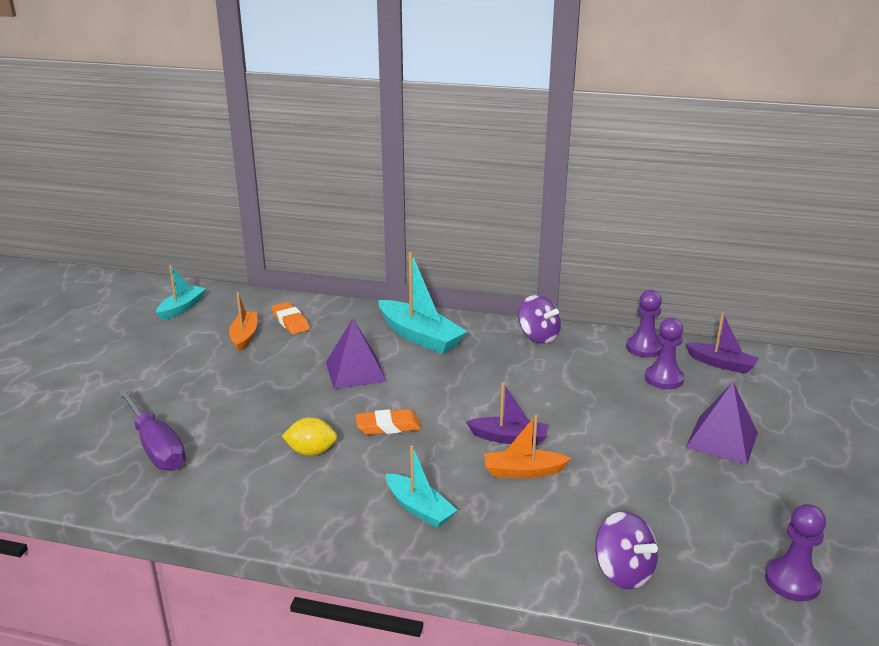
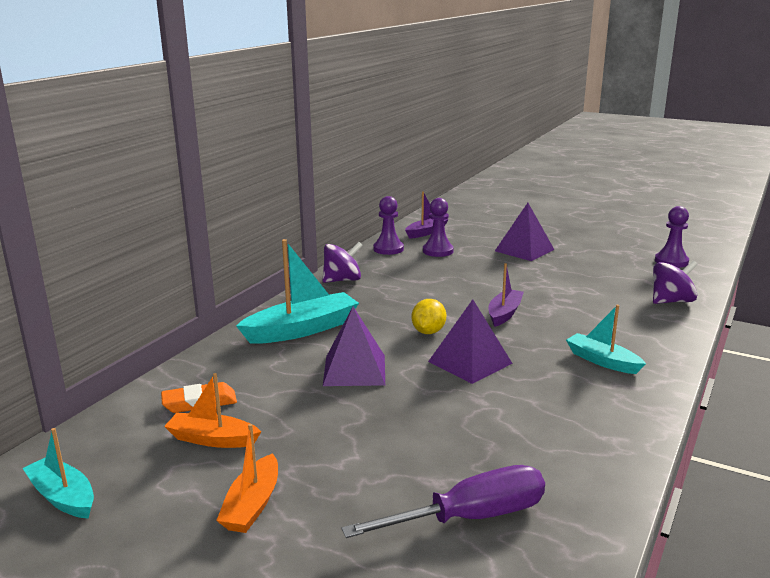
camera: 75 degrees left, 5 degrees down
yellow lemon [282,417,337,456] -> yellow lemon moved to [412,299,446,334]
orange eraser [356,409,421,435] -> purple pyramid [428,299,513,384]
turquoise boat [386,446,457,528] -> turquoise boat turned 105 degrees counterclockwise [566,305,646,374]
orange boat [484,415,571,478] -> orange boat moved to [216,424,278,533]

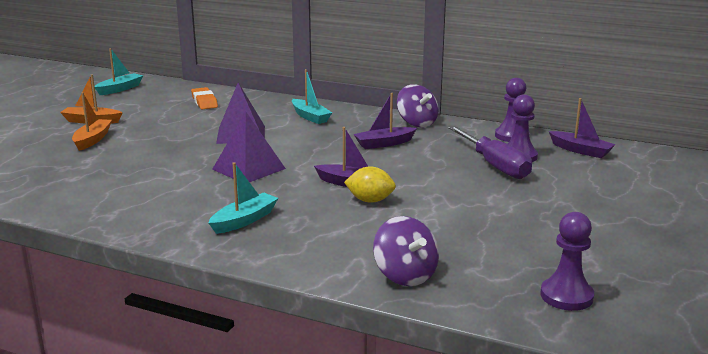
camera: 85 degrees right, 0 degrees up
orange boat [164,373,261,448] -> orange boat moved to [72,92,112,151]
turquoise boat [236,239,359,344] -> turquoise boat [292,69,332,124], size x0.60
purple screwdriver [342,465,545,538] -> purple screwdriver moved to [448,126,532,179]
yellow lemon [412,299,446,334] -> yellow lemon moved to [344,166,396,203]
purple pyramid [495,203,554,261] -> none
none -> purple boat [353,93,417,149]

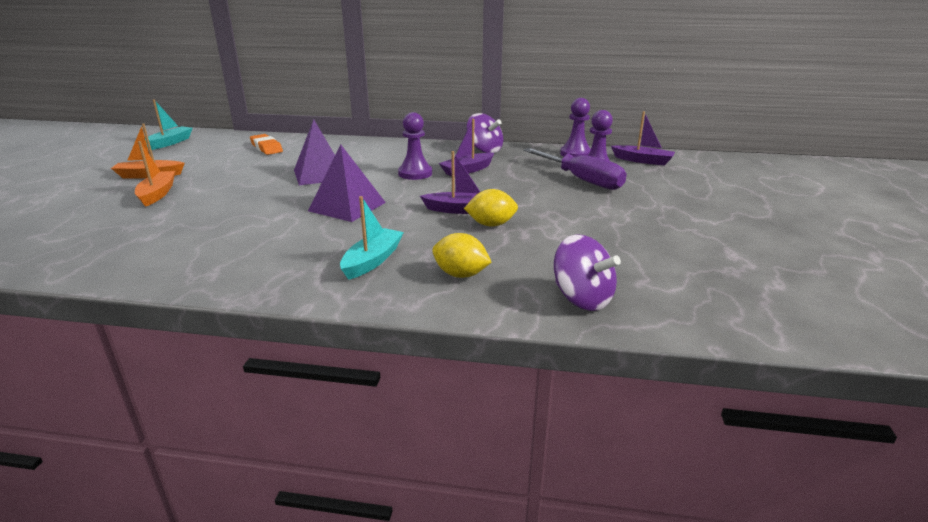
camera: 15 degrees left, 5 degrees up
turquoise boat [292,69,332,124] -> none
purple pawn [541,212,594,311] -> purple pawn moved to [398,112,432,180]
none -> yellow lemon [432,233,491,278]

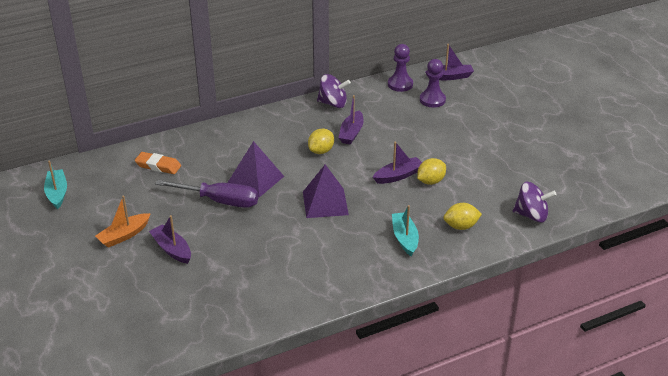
camera: 35 degrees left, 10 degrees up
orange boat [135,141,175,207] -> purple boat [149,215,191,264]
purple pawn [398,112,432,180] -> yellow lemon [308,129,334,154]
purple screwdriver [523,148,627,190] -> purple screwdriver moved to [155,180,259,208]

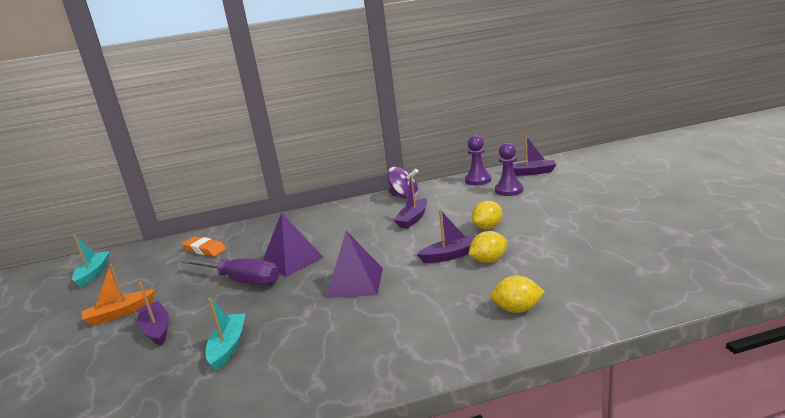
camera: 15 degrees right, 15 degrees down
yellow lemon [308,129,334,154] -> yellow lemon moved to [472,201,502,229]
turquoise boat [392,205,419,256] -> turquoise boat moved to [206,298,246,371]
purple spinning top [513,182,556,223] -> none

